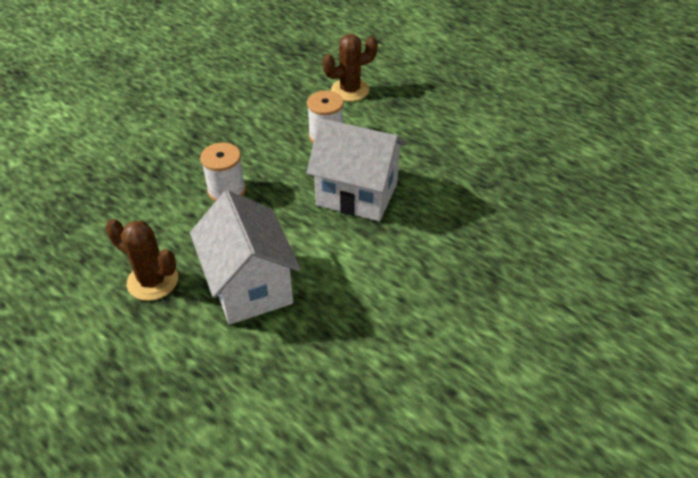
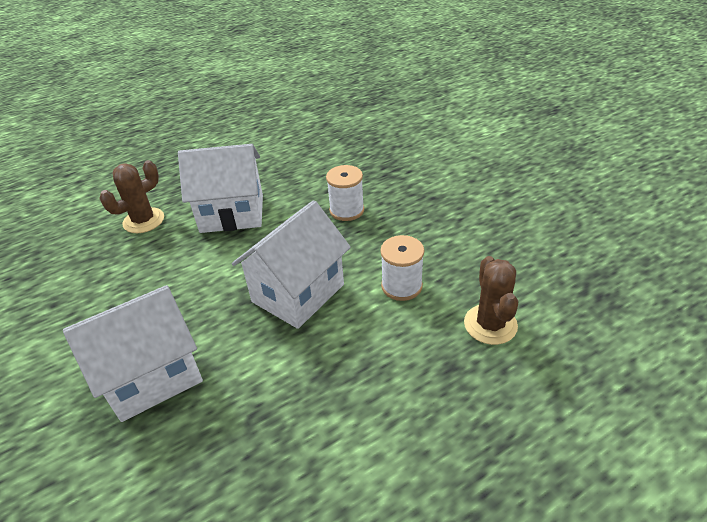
camera: 110 degrees right, 5 degrees down
brown cactus [105,219,178,301] -> brown cactus moved to [99,160,164,233]
none -> white house [63,285,203,422]

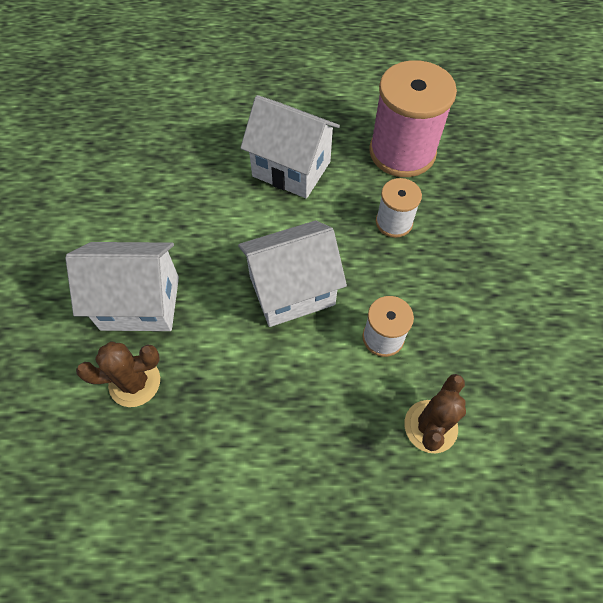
camera: 30 degrees right, 20 degrees up
brown cactus [99,160,164,233] -> brown cactus moved to [76,341,160,407]
none -> pink spool [369,60,457,177]

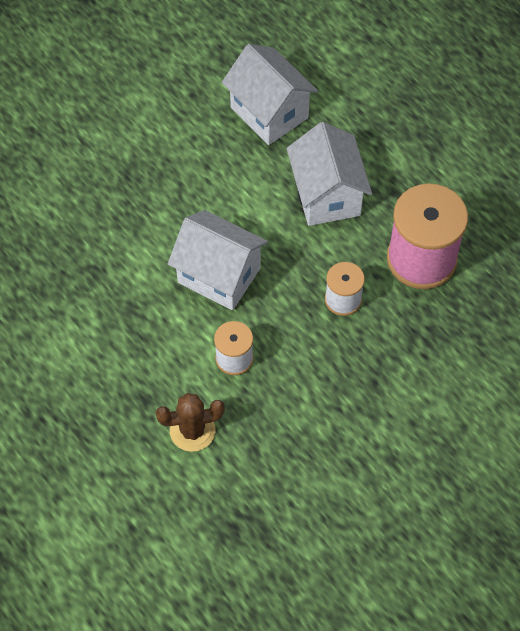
camera: 50 degrees right, 0 degrees up
white house [65,242,179,331] -> white house moved to [222,44,318,145]
brown cactus [76,341,160,407] -> none

